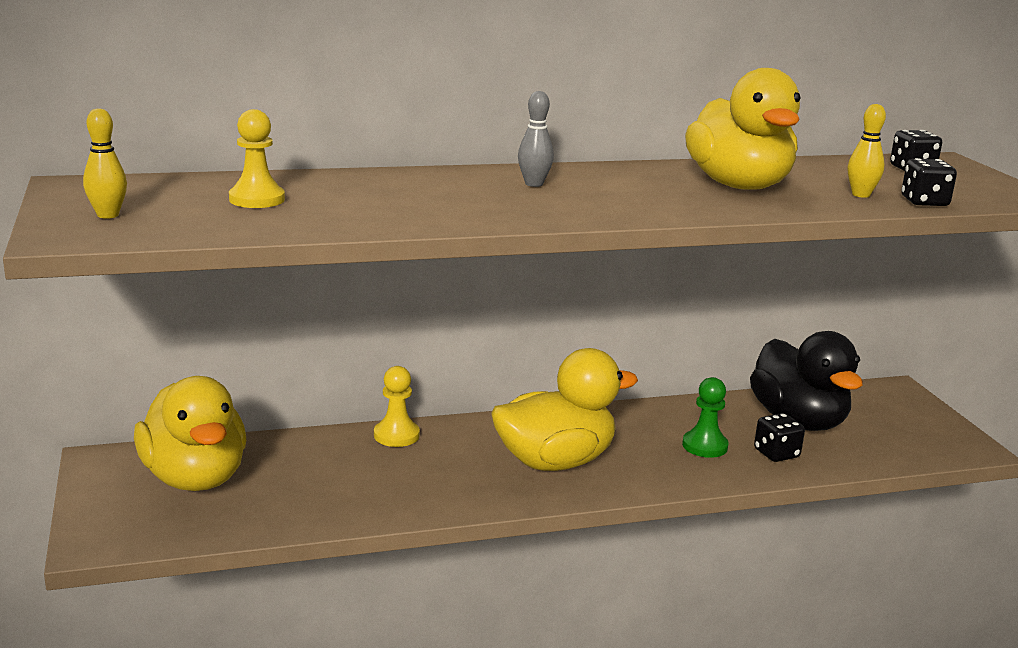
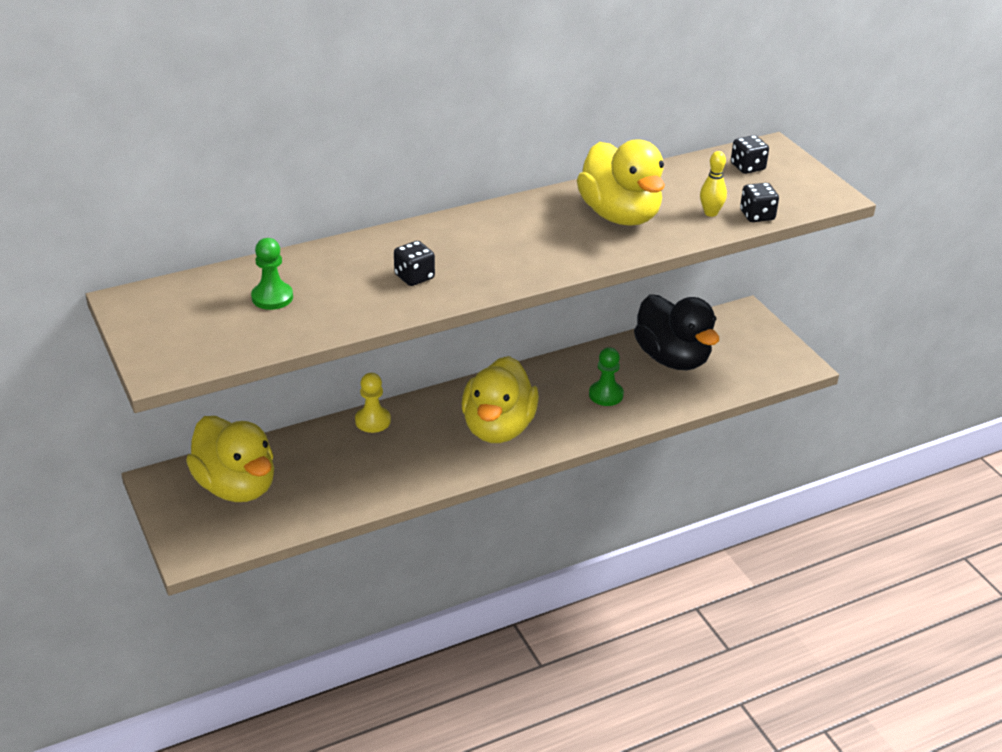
camera: 10 degrees left, 15 degrees up
yellow bowling pin [83,108,127,219] -> none
yellow pawn [229,109,285,208] -> green pawn [251,238,293,310]
yellow duck [491,348,638,471] -> yellow duck turned 135 degrees clockwise [462,356,539,443]
grey bowling pin [518,91,554,187] -> none
black dice [754,413,805,462] -> black dice moved to [394,241,435,286]

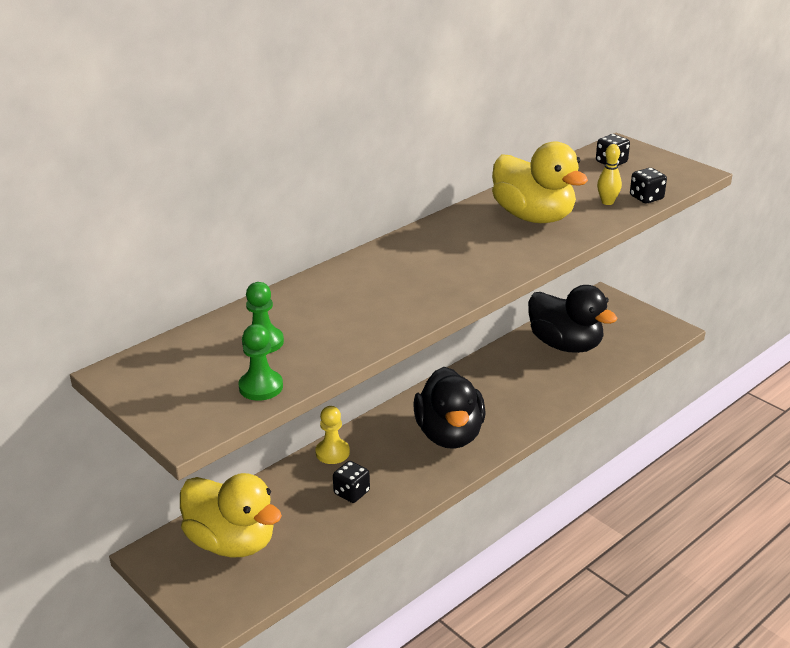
camera: 15 degrees left, 5 degrees down
black dice [394,241,435,286] -> black dice moved to [333,461,370,503]
yellow duck [462,356,539,443] -> black duck [413,367,486,449]
green pawn [589,347,624,406] -> green pawn moved to [238,324,283,401]

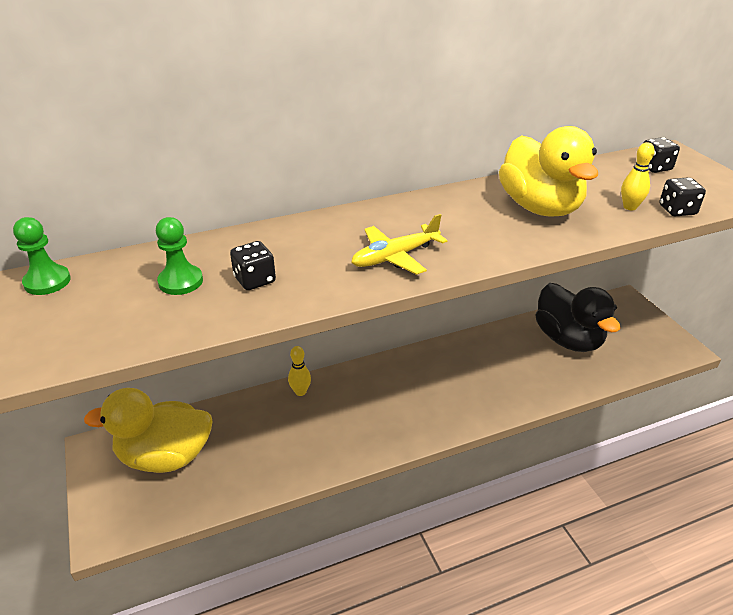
camera: 20 degrees right, 5 degrees up
yellow duck [180,473,282,557] -> yellow duck turned 120 degrees clockwise [84,388,213,473]
green pawn [238,324,283,401] -> green pawn moved to [13,217,71,295]
yellow pawn [315,406,350,464] -> yellow bowling pin [288,346,311,396]
black dice [333,461,370,503] -> black dice moved to [230,241,276,290]
black duck [413,367,486,449] -> none
none -> yellow plane [351,214,448,275]

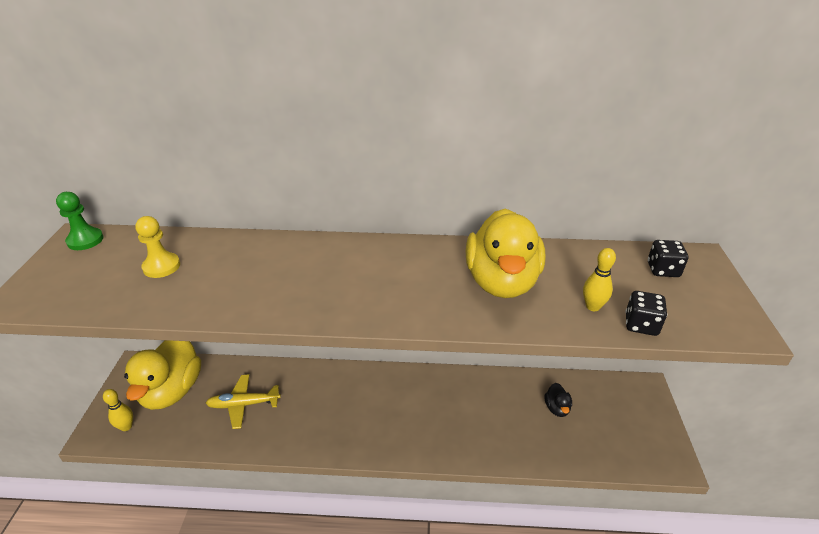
camera: 25 degrees right, 0 degrees up
yellow duck [84,388,213,473] -> yellow duck turned 105 degrees counterclockwise [124,340,201,410]
green pawn [156,217,203,295] -> yellow pawn [135,216,180,278]
black dice [230,241,276,290] -> none
yellow bowling pin [288,346,311,396] -> yellow bowling pin moved to [103,389,133,431]
yellow plane [351,214,448,275] -> yellow plane moved to [206,374,281,429]
black duck [535,283,621,352] -> black duck [545,383,572,417], size x0.43

